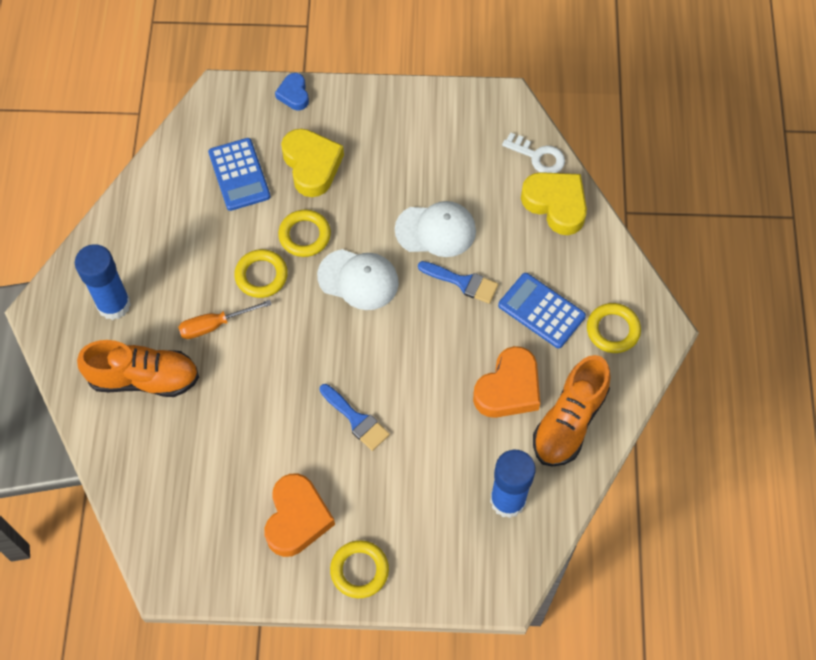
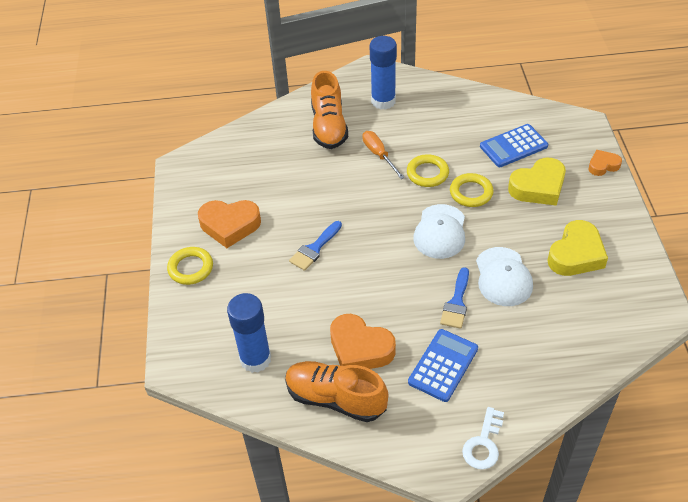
camera: 85 degrees right, 15 degrees down
blue heart [275,73,309,110] -> orange heart [588,150,622,176]
white key [502,132,565,173] -> white key moved to [462,407,504,469]
yellow heart [521,172,587,235] -> yellow heart moved to [548,220,608,276]
yellow ring [587,303,641,353] -> none

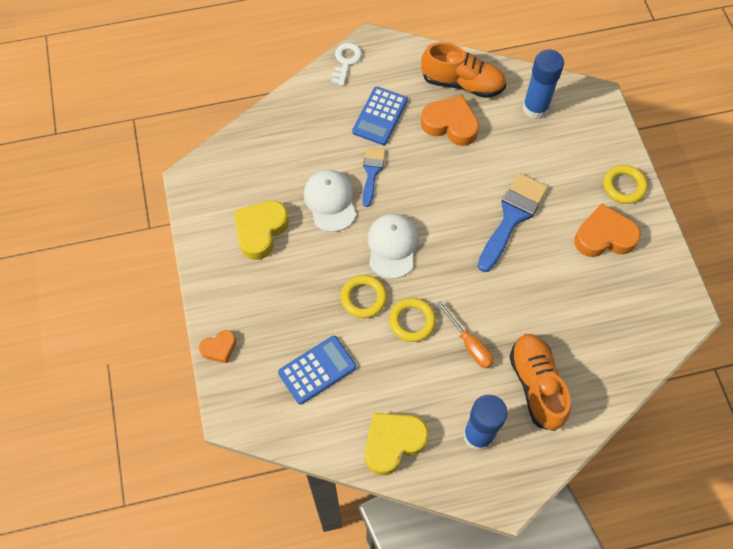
camera: 170 degrees right, 15 degrees up
blue brush [289,221,342,271] -> blue brush [478,173,548,272], size x1.68
yellow heart [508,158,566,206] -> yellow heart moved to [365,413,429,475]

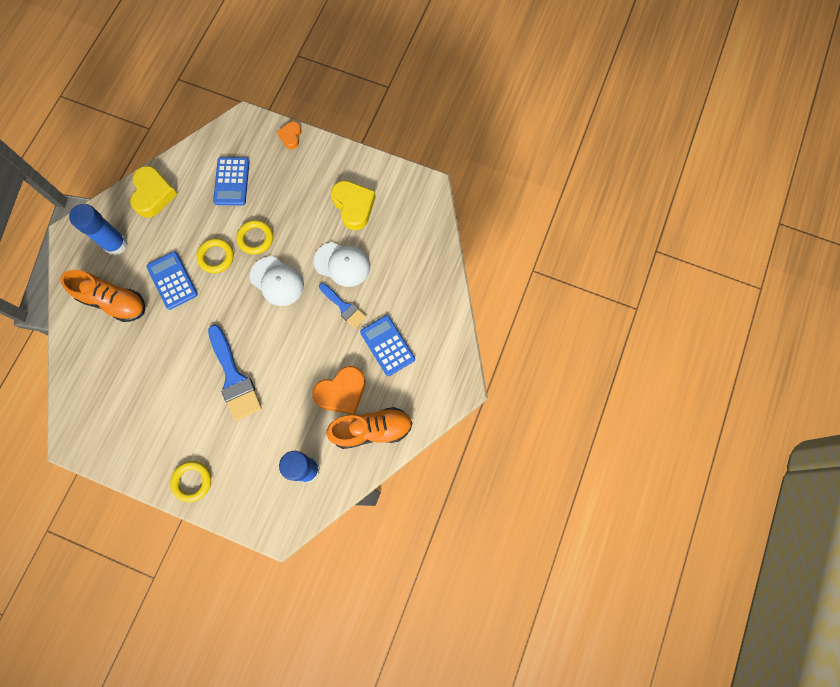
camera: 125 degrees right, 10 degrees up
white key [331,43,362,86] -> none
orange shoe [421,42,506,98] -> orange shoe turned 150 degrees counterclockwise [326,407,412,449]
orange screwdriver [436,301,493,368] -> blue calculator [146,252,198,310]
orange heart [574,204,641,257] -> none

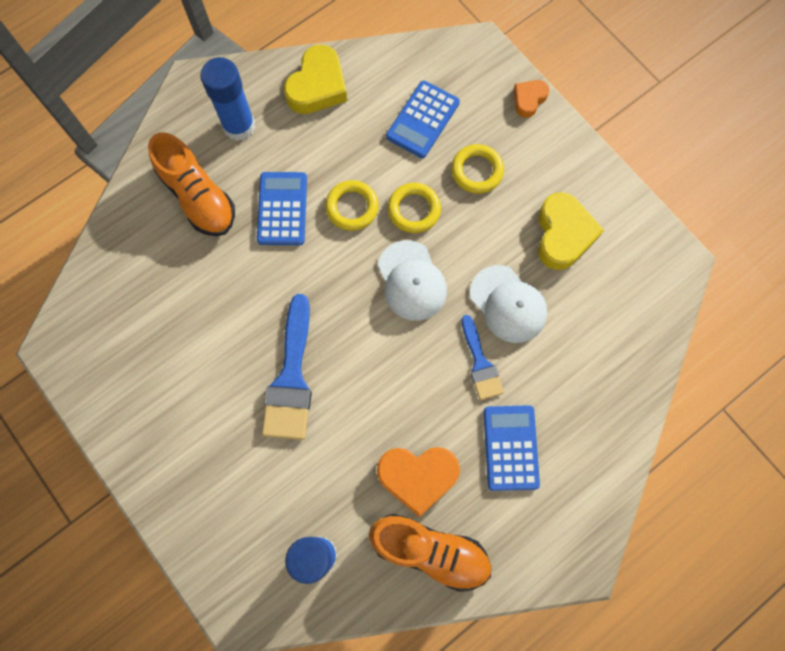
camera: 30 degrees right, 0 degrees up
yellow ring [170,461,211,502] -> yellow ring moved to [451,144,504,194]

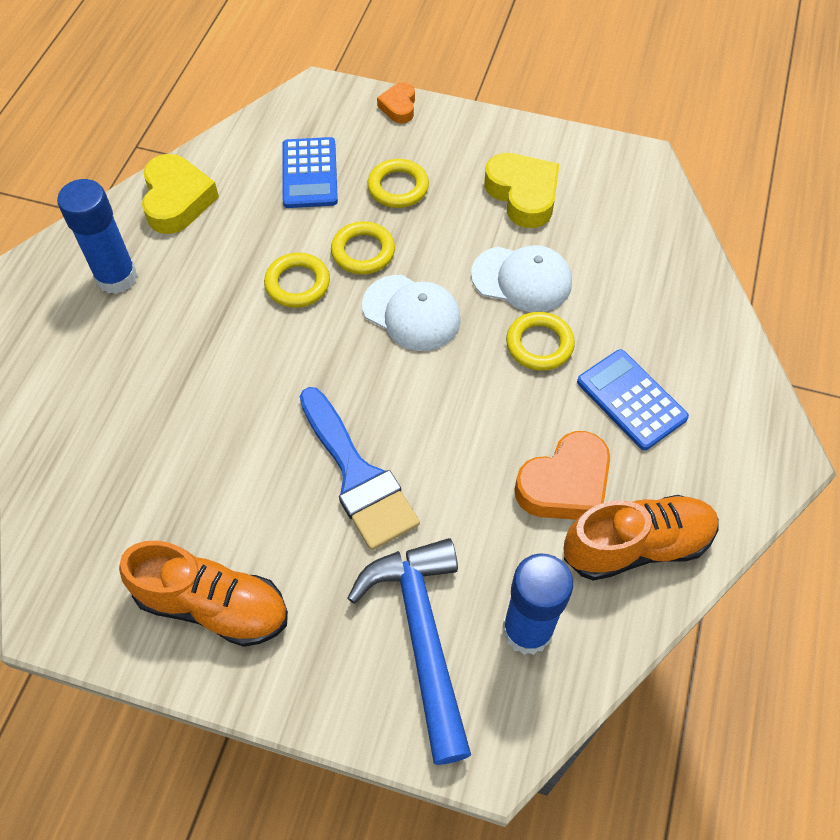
camera: 35 degrees left, 15 degrees down
orange shoe [148,132,235,236] -> orange shoe moved to [119,541,288,647]
blue calculator [257,172,307,245] -> none
blue brush [461,315,504,400] -> yellow ring [506,312,575,371]
none -> blue hammer [347,538,471,765]

